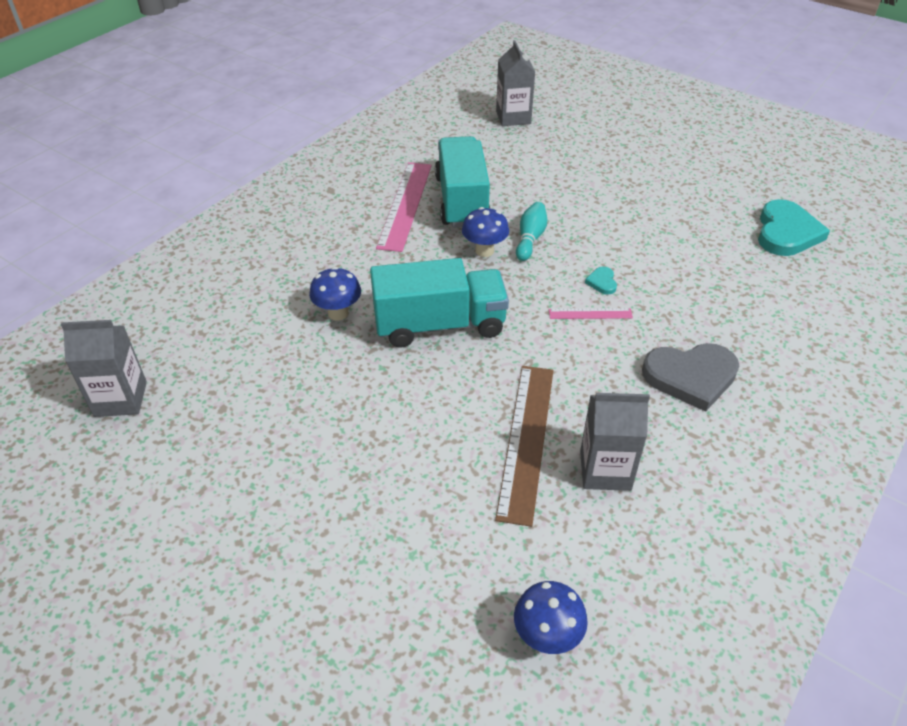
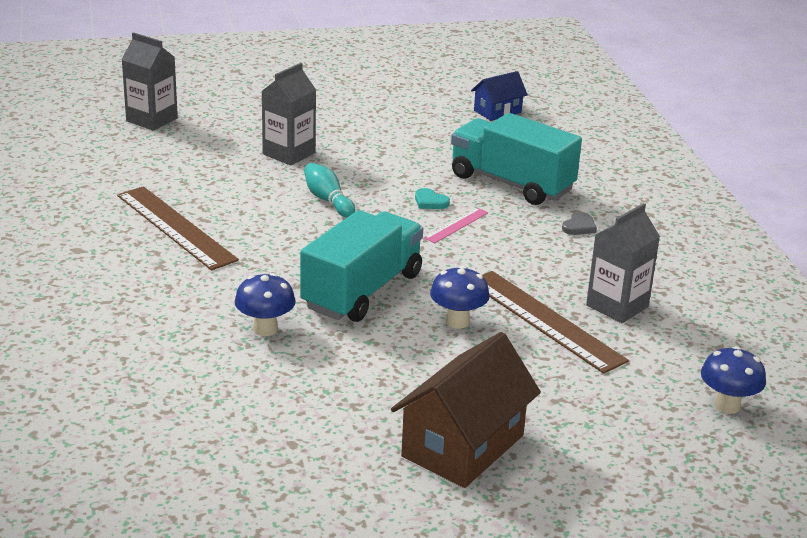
camera: 50 degrees left, 15 degrees down
grey carton [61,320,147,417] -> grey carton moved to [262,63,316,165]
pink ruler [376,162,432,252] -> brown ruler [117,186,239,270]
turquoise truck [435,136,490,228] -> turquoise truck moved to [451,113,582,205]
blue mushroom [462,207,509,257] -> blue mushroom moved to [430,266,490,329]
grey heart [642,343,739,412] -> grey heart [562,212,597,235], size x0.43
turquoise heart [758,199,830,256] -> blue house [471,71,528,121]
none -> brown house [391,332,541,488]

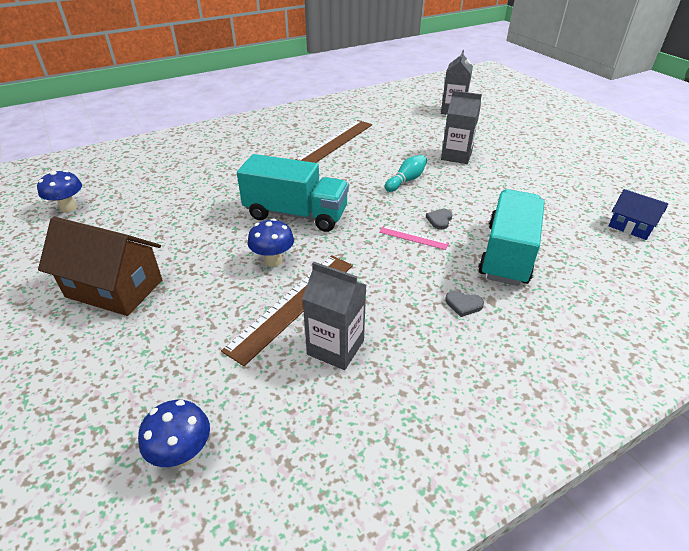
camera: 75 degrees right, 10 degrees up
blue mushroom [235,273,296,336] -> blue mushroom moved to [37,170,82,213]
turquoise heart [415,188,450,209] -> grey heart [426,209,453,230]

